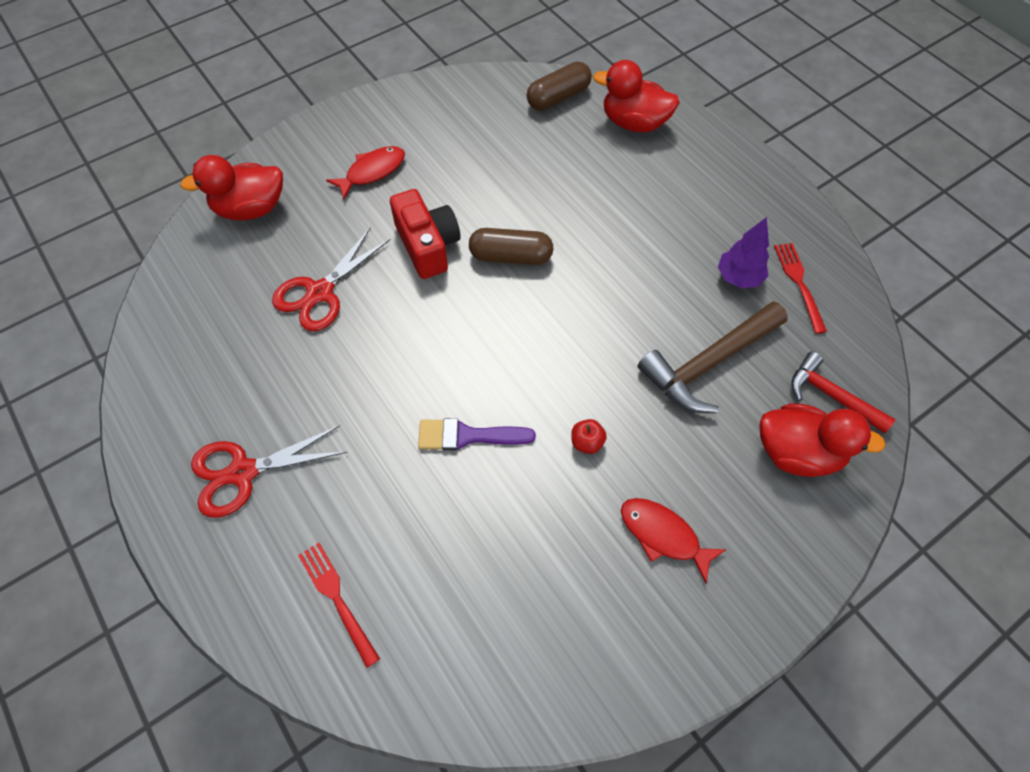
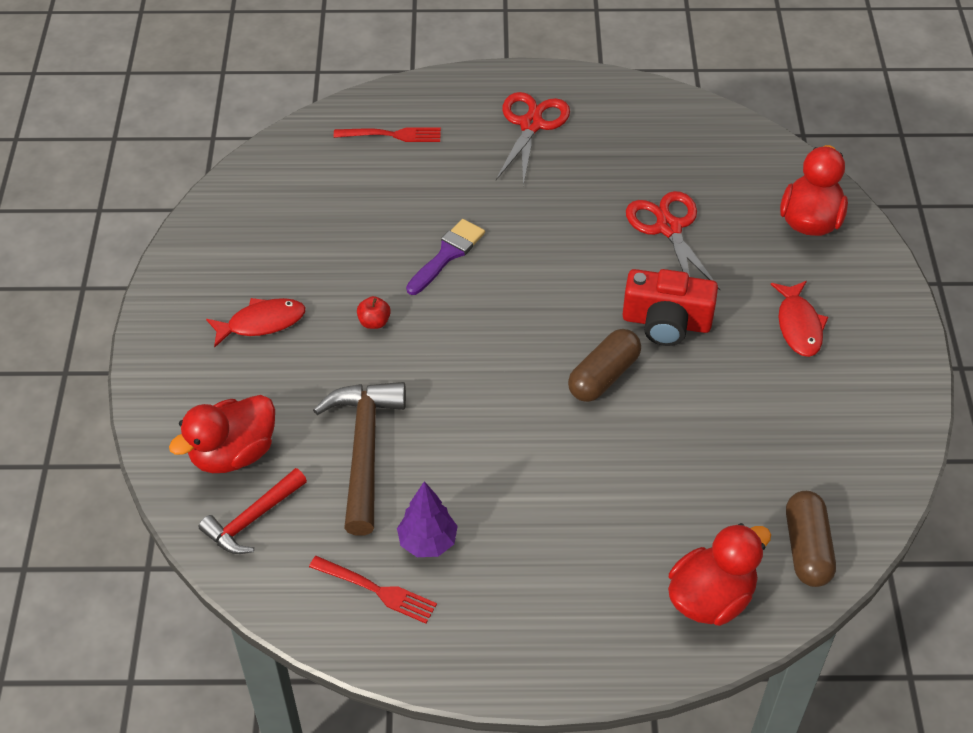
camera: 125 degrees right, 10 degrees down
red hammer [791,352,896,433] -> red hammer turned 150 degrees clockwise [198,468,307,554]

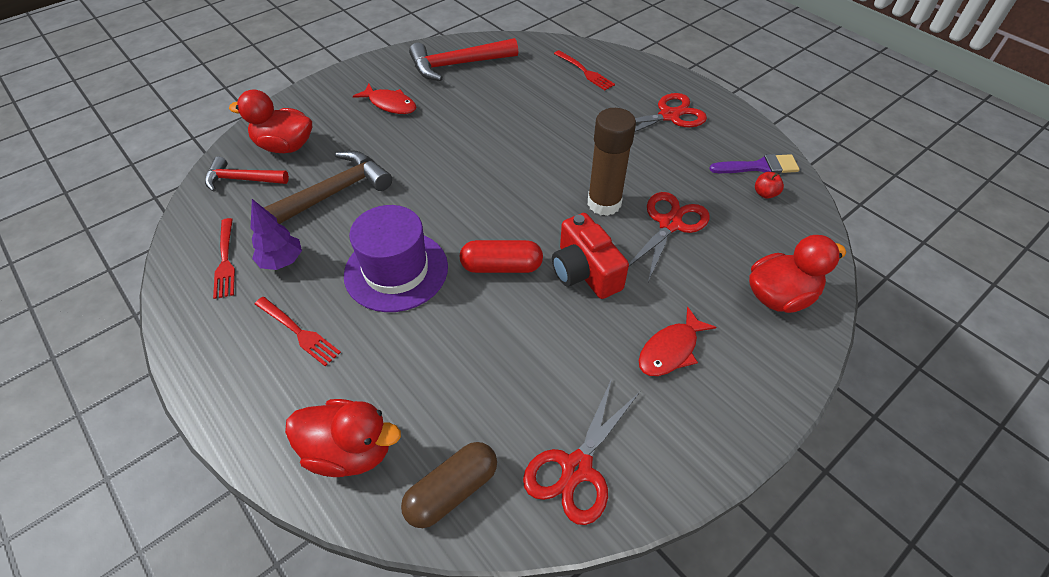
camera: 50 degrees right, 0 degrees up
red apple [357,296,391,329] -> red apple moved to [755,172,784,199]
purple brush [406,219,485,295] -> purple brush moved to [709,154,800,174]
brown capsule [568,329,641,402] -> red capsule [460,240,543,273]
none -> red fork [255,297,341,366]
none -> purple hat [344,205,448,312]
none -> red hammer [409,38,518,81]
none -> red scissors [523,378,640,525]
none -> brown glue stick [587,108,636,216]

